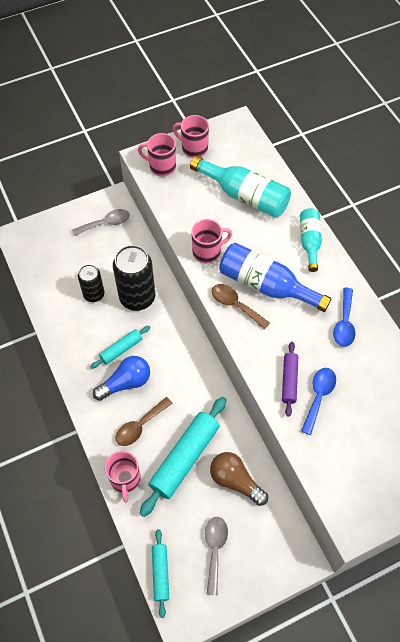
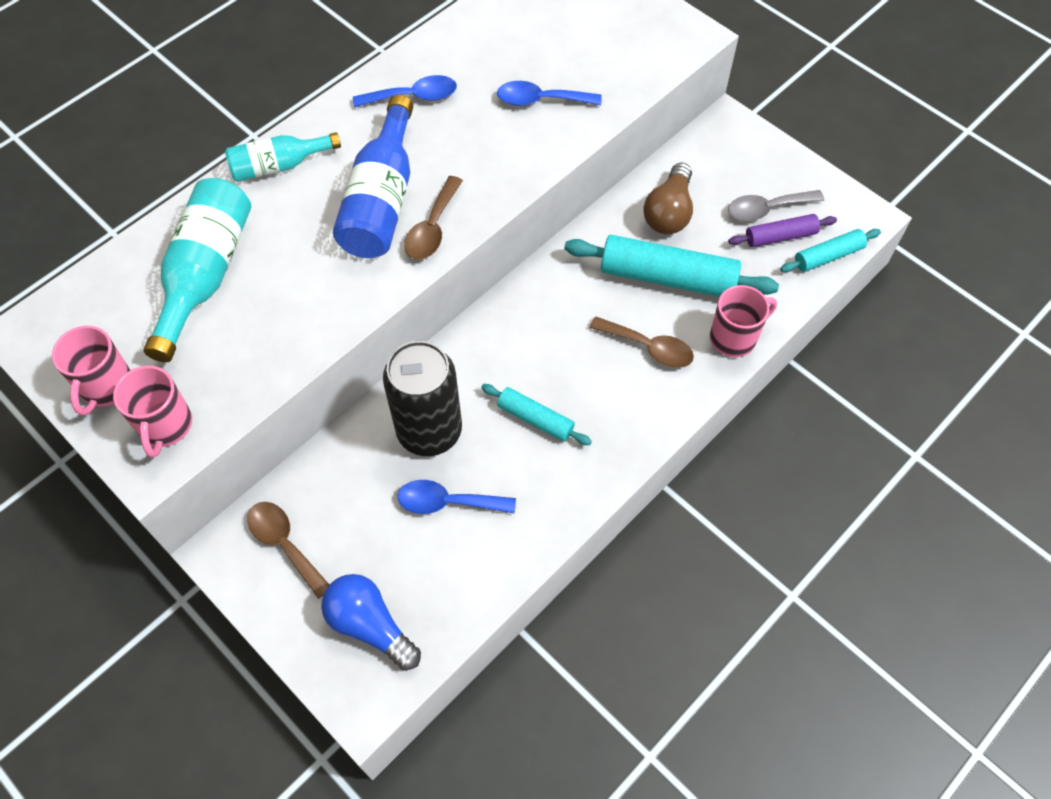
camera: 110 degrees left, 0 degrees up
grey spoon [72,209,130,236] -> brown spoon [247,502,329,599]
black can [78,264,104,302] -> blue spoon [398,480,516,514]
blue light bulb [93,356,150,401] -> blue light bulb moved to [321,574,421,670]
pink mug [191,219,232,263] -> none
purple rolling pin [282,342,298,416] -> purple rolling pin moved to [728,214,837,247]

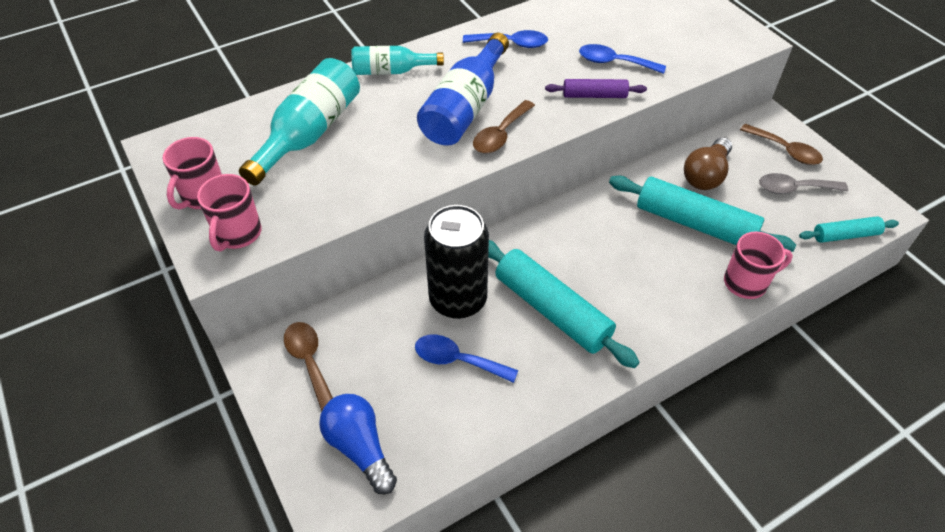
camera: 15 degrees right, 10 degrees down
turquoise rolling pin [481,384,592,445] -> turquoise rolling pin [488,240,639,368], size x1.84
brown spoon [590,317,694,368] -> brown spoon moved to [740,124,823,165]
purple rolling pin [728,214,837,247] -> purple rolling pin moved to [545,79,647,98]

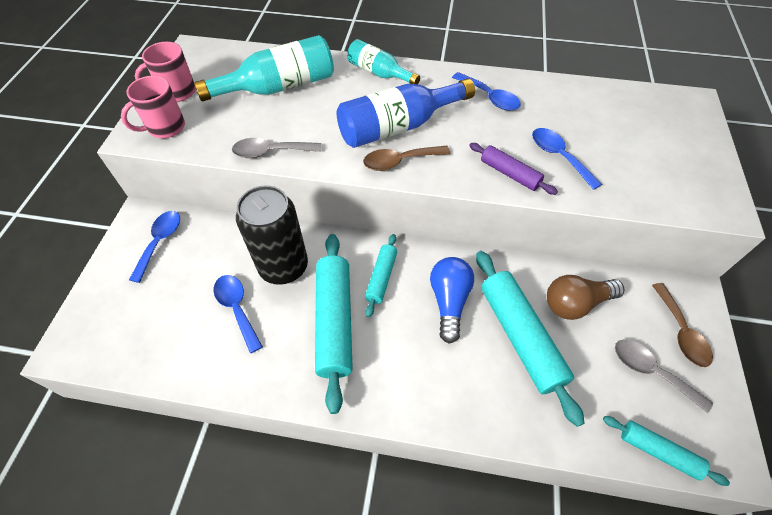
camera: 40 degrees right, 5 degrees up
brown spoon [284,322,333,411] -> blue spoon [129,211,180,283]
blue light bulb [319,394,397,494] -> blue light bulb moved to [430,257,474,344]
pink mug [724,232,793,299] -> none
none -> grey spoon [232,138,321,158]
none -> turquoise rolling pin [365,234,397,317]

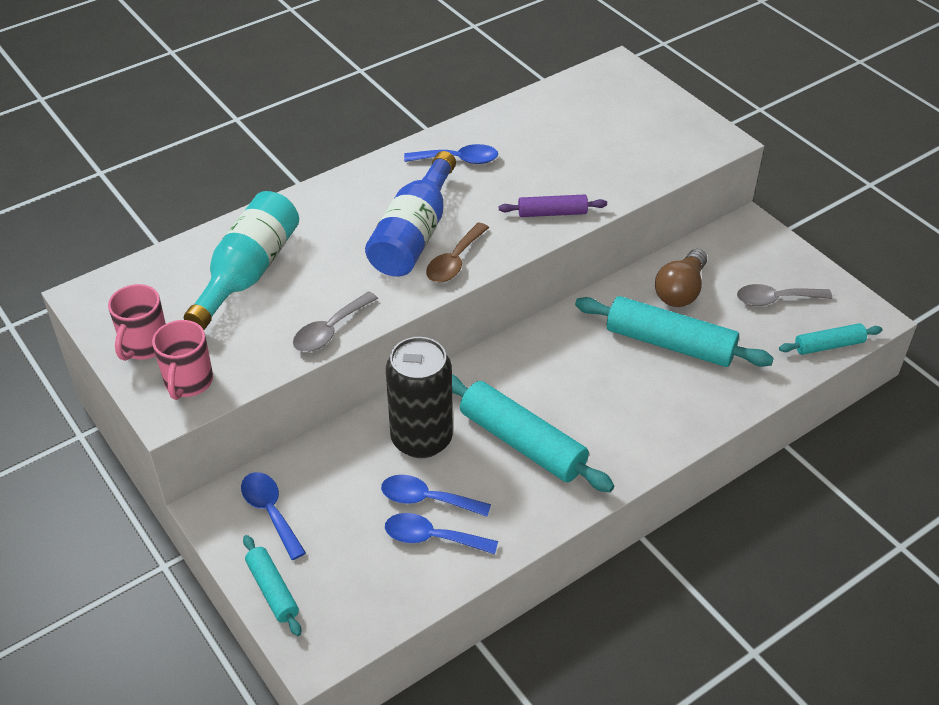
camera: 45 degrees left, 10 degrees down
turquoise bottle [347,39,420,84] -> none
turquoise rolling pin [365,234,397,317] -> turquoise rolling pin moved to [243,535,301,636]
blue light bulb [430,257,474,344] -> none
blue spoon [532,128,602,190] -> blue spoon moved to [385,513,498,554]
brown spoon [652,283,713,367] -> none

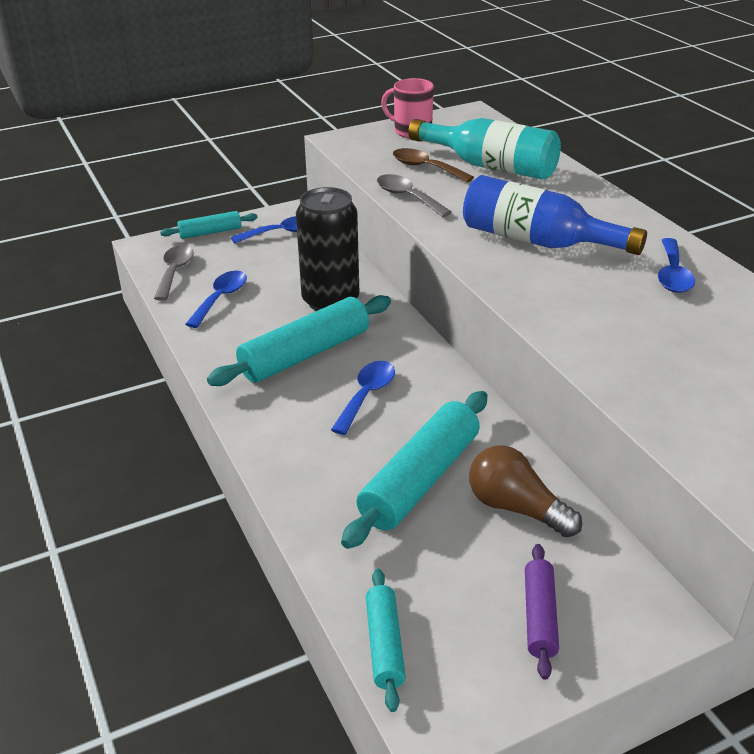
camera: 100 degrees right, 10 degrees down
pink mug [152,320,213,400] -> none
blue spoon [381,475,491,517] -> blue spoon moved to [331,361,395,435]
brown spoon [426,222,489,283] -> brown spoon moved to [393,148,474,182]
purple rolling pin [499,194,607,217] -> purple rolling pin moved to [525,544,559,680]
grey spoon [737,284,832,306] -> grey spoon moved to [154,245,194,301]

